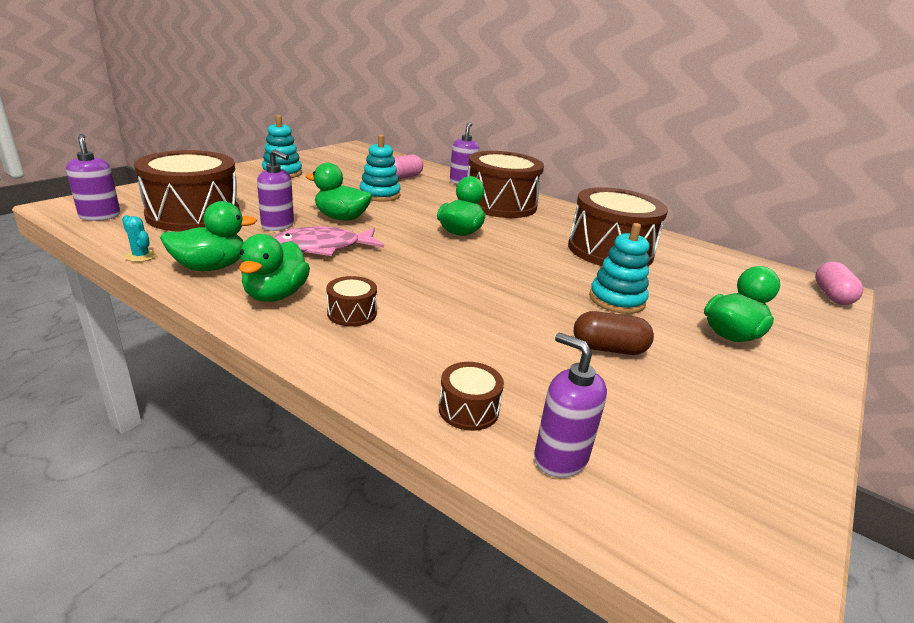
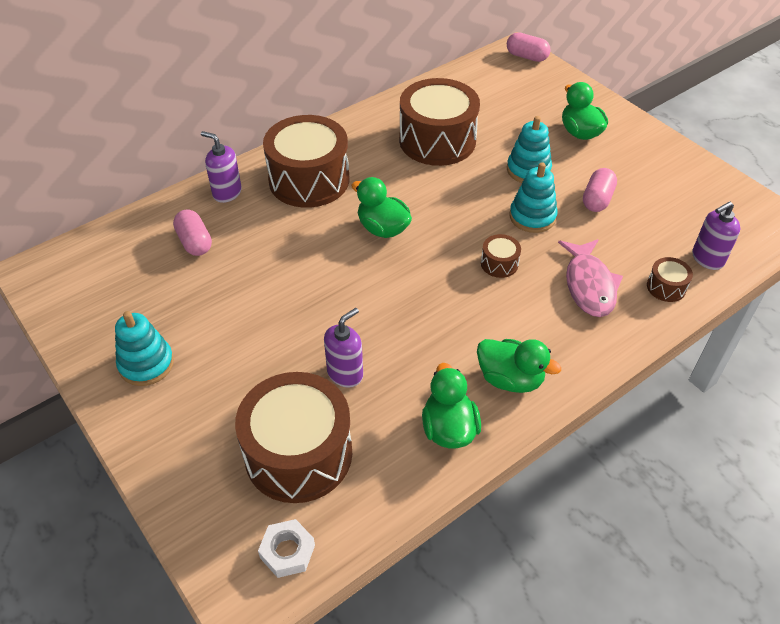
camera: 70 degrees left, 20 degrees up
purple soap dispenser [66,134,120,221] -> white nut [258,519,315,578]
turquoise cactus [122,215,157,262] -> none
pink fish [273,226,384,256] -> pink fish moved to [558,239,623,317]
green duck [305,163,372,221] -> none
brown drum [326,276,377,327] -> brown drum moved to [481,234,521,278]
turquoise stacking toy [360,134,401,202] -> turquoise stacking toy moved to [510,162,558,233]
brown capsule [574,311,654,355] -> pink capsule [583,168,617,212]

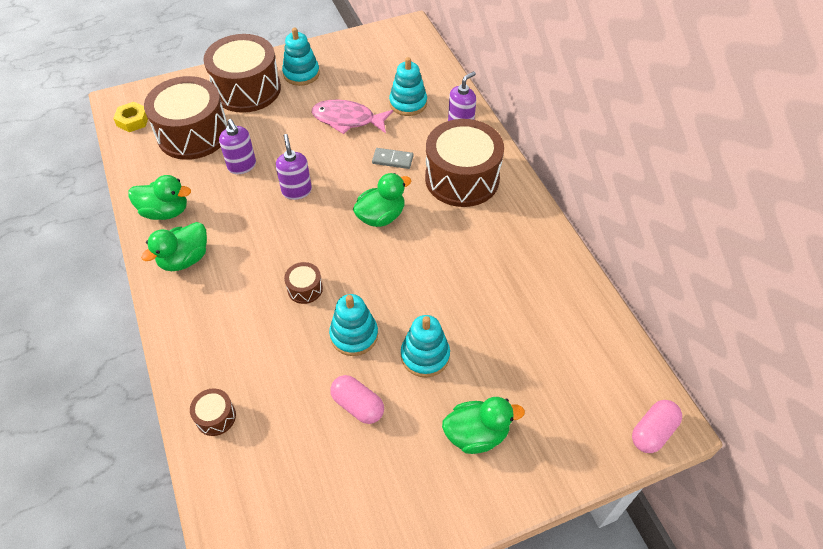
camera: 105 degrees right, 5 degrees up
pink capsule [173,209,212,256] -> turquoise stacking toy [389,57,427,116]
white nut [258,519,315,578] -> yellow nut [113,102,148,132]
brown drum [399,78,480,166] -> brown drum moved to [203,34,281,113]
pink fish [558,239,623,317] -> pink fish moved to [312,99,393,134]
purple soap dispenser [692,202,740,270] -> purple soap dispenser moved to [276,134,312,200]
none -> grey domino [372,148,413,169]

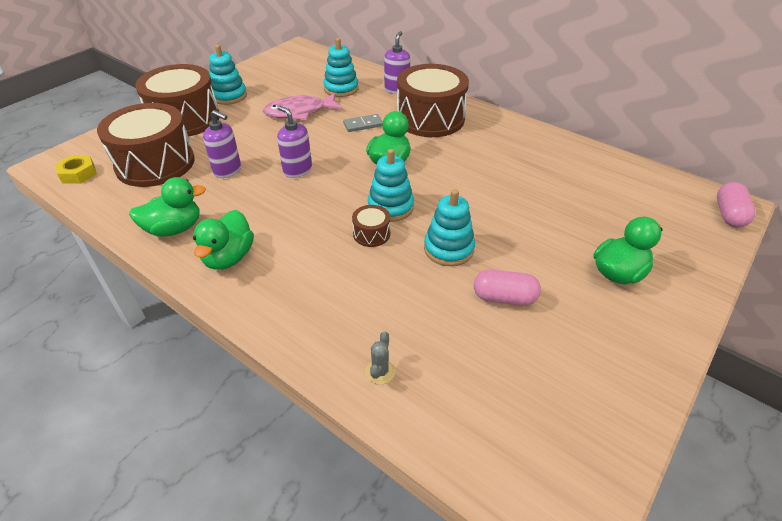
camera: 30 degrees left, 10 degrees down
brown drum [190,389,236,436] -> grey cactus [365,331,395,385]
turquoise stacking toy [401,315,450,377] -> turquoise stacking toy moved to [368,149,414,222]

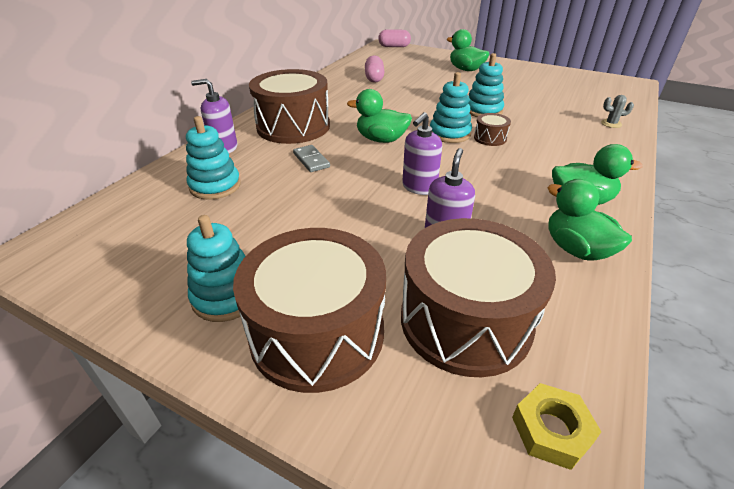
camera: 100 degrees left, 5 degrees down
pink fish [263,93,343,120] -> none
pink capsule [474,270,541,306] -> pink capsule moved to [365,56,384,83]

